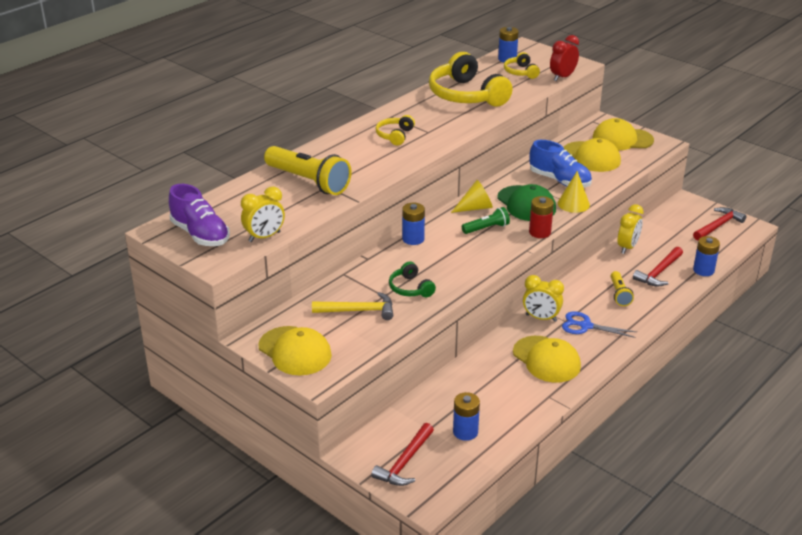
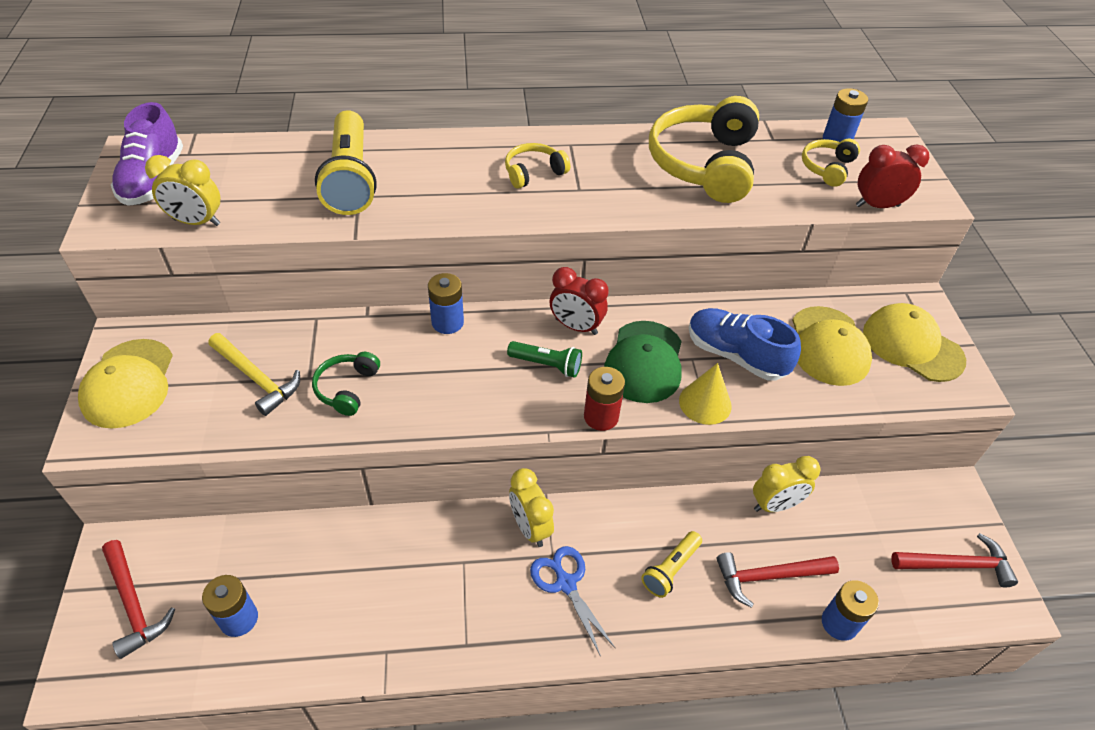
camera: 40 degrees right, 15 degrees up
red hammer [371,423,434,486] -> red hammer turned 105 degrees counterclockwise [102,540,175,659]
yellow cone [451,180,493,213] -> red clock [549,267,609,335]
yellow cap [513,336,581,382] -> none
blue shoe [530,140,592,187] -> blue shoe turned 135 degrees clockwise [689,308,801,381]

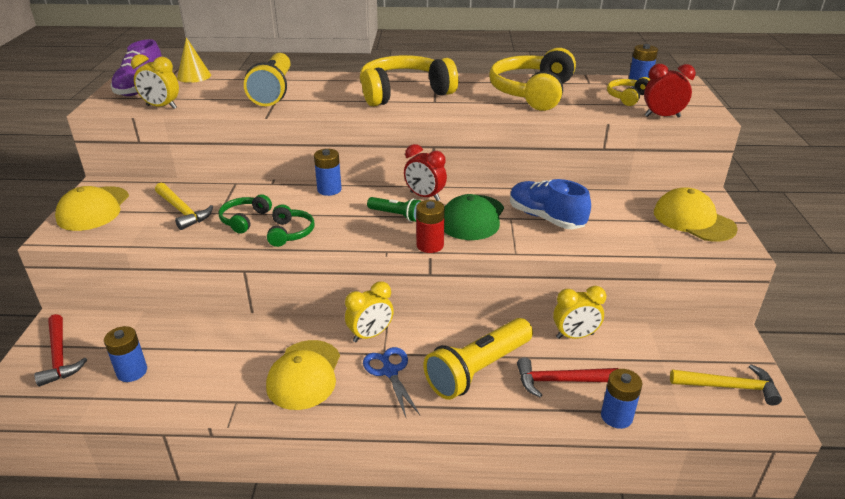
camera: 10 degrees right, 15 degrees down
yellow headphones [505,143,570,189] -> yellow headphones [360,55,458,106], size x2.08
yellow clock [509,468,554,547] -> yellow clock turned 105 degrees counterclockwise [345,281,394,342]
yellow flashlight [641,531,702,598] -> yellow flashlight [424,318,533,400], size x1.93
yellow cone [679,363,732,425] -> yellow cone moved to [177,37,211,83]
yellow cap [792,306,872,386] -> yellow cap moved to [266,340,340,410]
red hammer [891,533,1018,587] -> yellow hammer [670,364,782,406]
none -> green headphones [267,205,314,247]

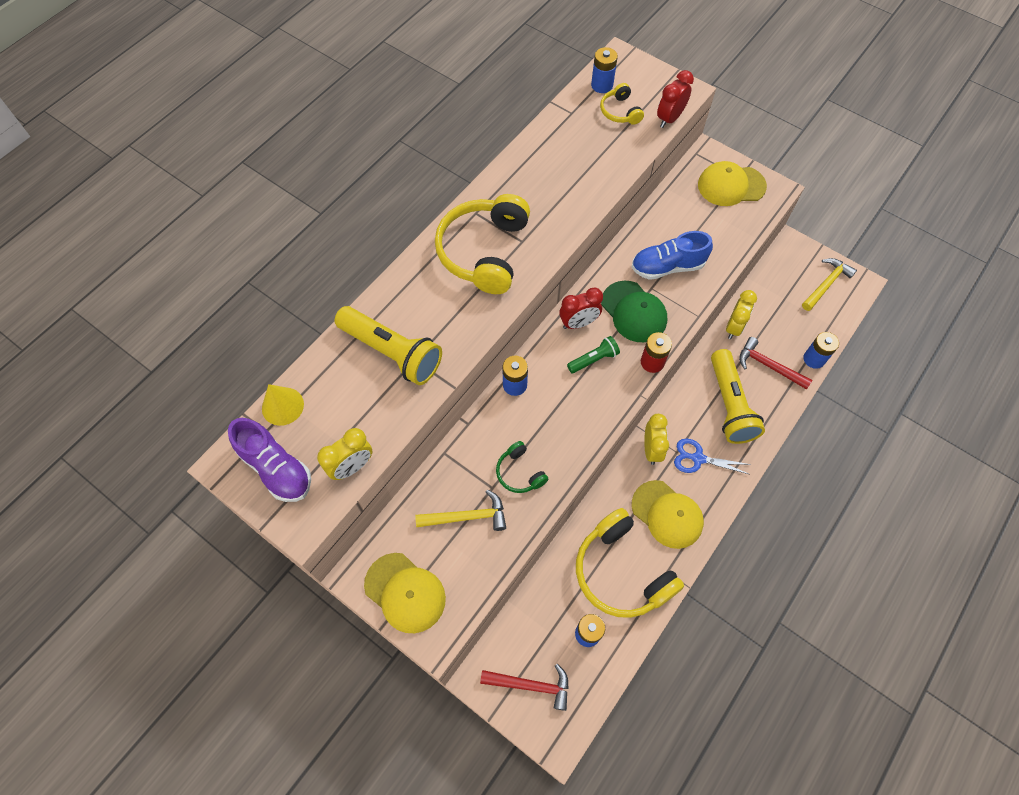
camera: 55 degrees left, 30 degrees up
green headphones [267,205,314,247] -> none
yellow headphones [489,48,576,111] -> yellow headphones moved to [576,508,684,618]
red hammer [517,357,618,398] -> red hammer turned 90 degrees clockwise [739,337,812,389]

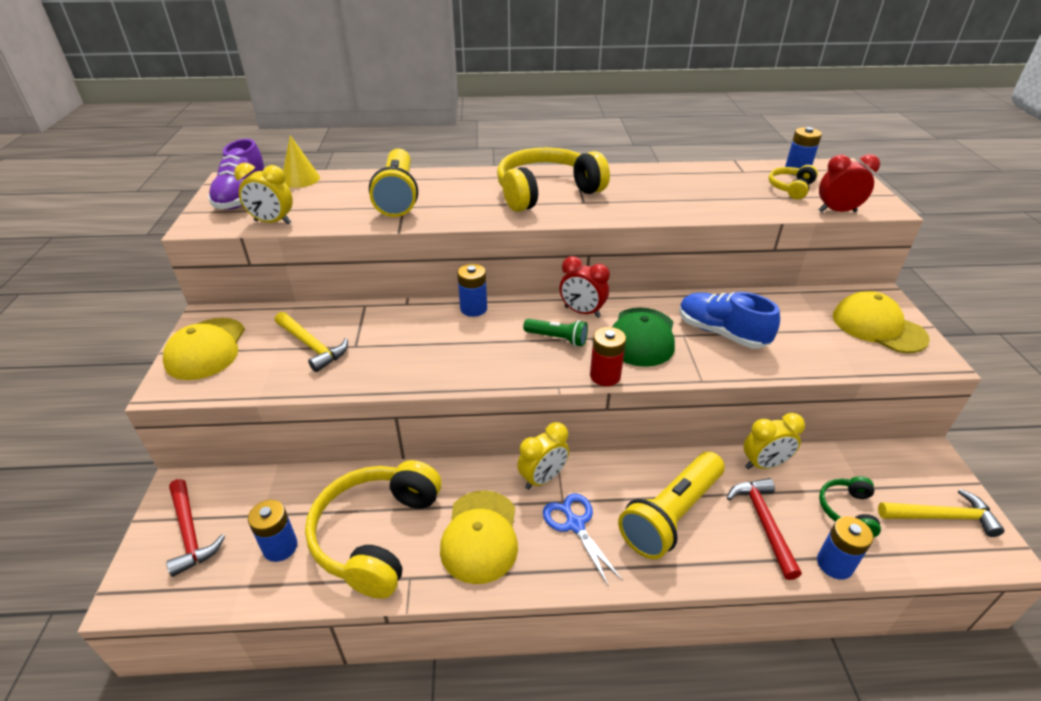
camera: 50 degrees right, 25 degrees down
green headphones [496,441,548,493] -> green headphones moved to [819,476,881,537]

